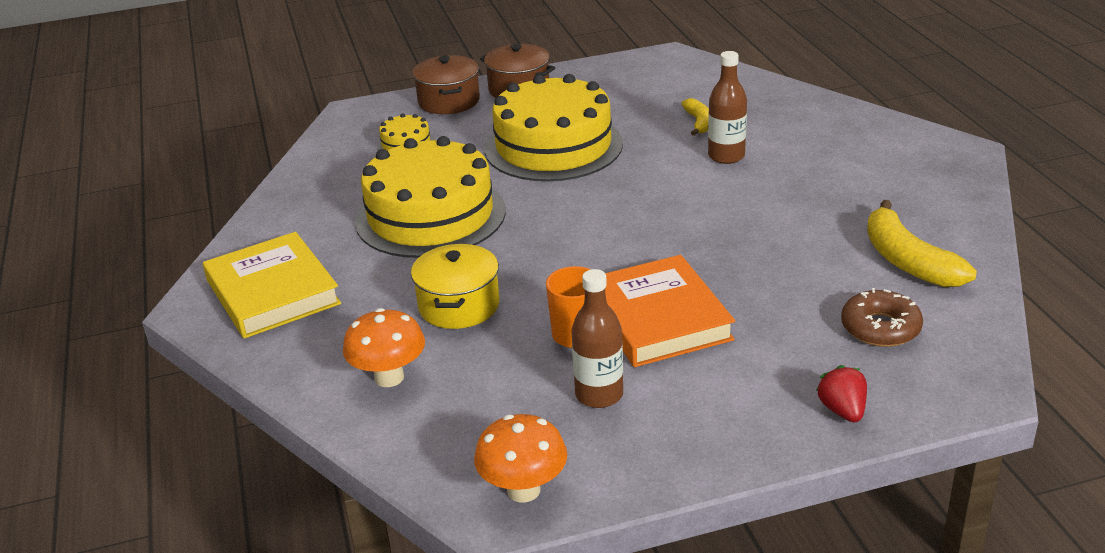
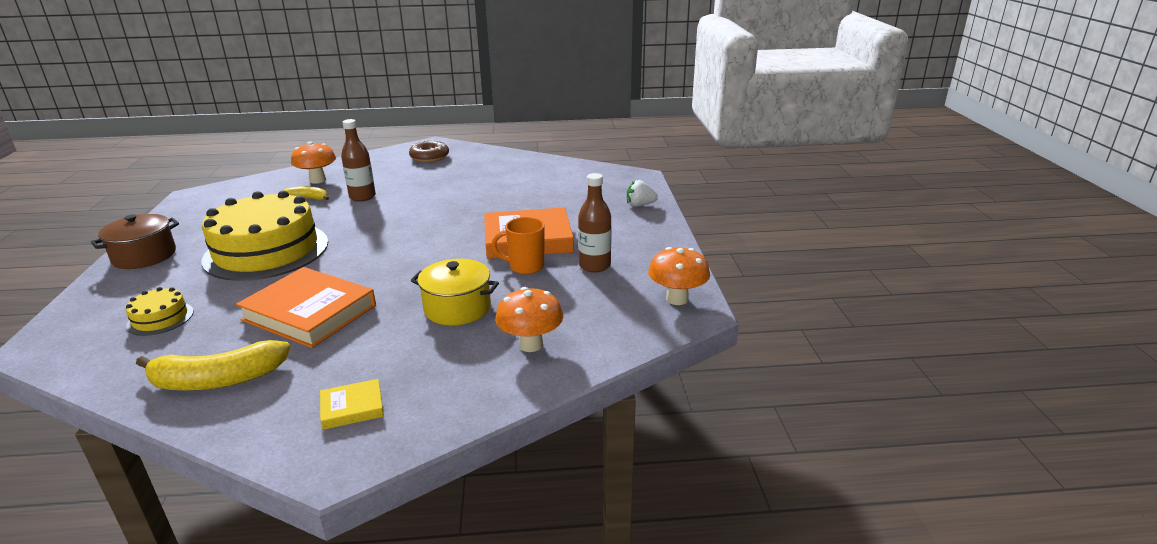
camera: 80 degrees left, 5 degrees down
yellow book [203,232,341,338] -> yellow book [320,379,384,430], size x0.47
yellow cake [355,136,506,258] -> orange book [236,267,376,348]
brown pot [412,55,480,114] -> none
red strawberry [816,365,867,422] -> white strawberry [627,180,658,207]
brown donut [841,288,923,347] -> brown donut moved to [409,140,449,162]
yellow banana [867,200,977,287] -> yellow banana moved to [136,340,291,390]
none -> orange mushroom [291,141,336,184]

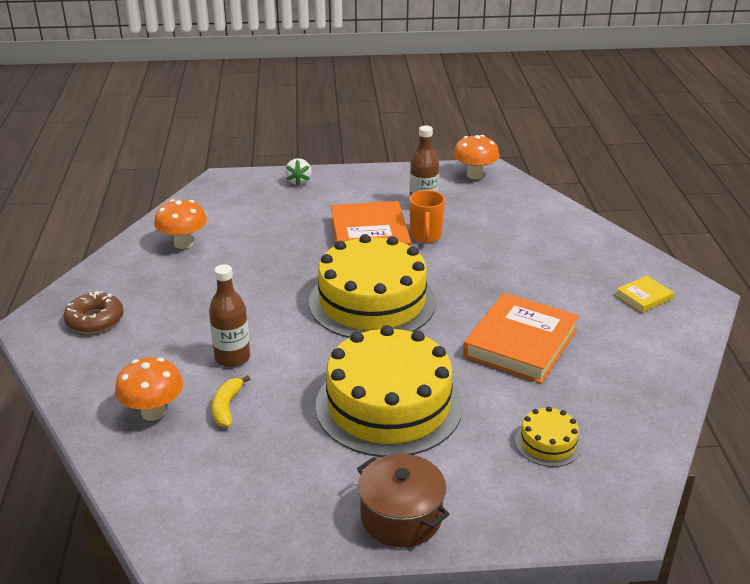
camera: 90 degrees left, 5 degrees up
yellow banana [136,340,291,390] -> none
yellow book [320,379,384,430] -> yellow book turned 75 degrees clockwise [616,276,674,313]
yellow pot [411,259,499,325] -> none
orange mushroom [495,287,563,352] -> orange mushroom moved to [154,199,207,249]
none -> yellow cake [309,234,436,338]

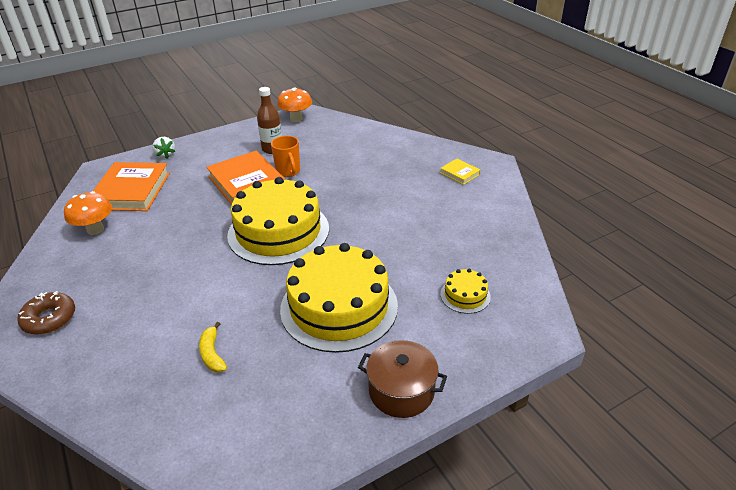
camera: 25 degrees left, 5 degrees up
orange mushroom [115,357,183,421] -> none
brown bottle [209,264,250,367] -> none
orange book [463,293,579,384] -> orange book moved to [93,162,170,211]
yellow book [616,276,674,313] -> yellow book turned 75 degrees counterclockwise [440,158,480,185]

